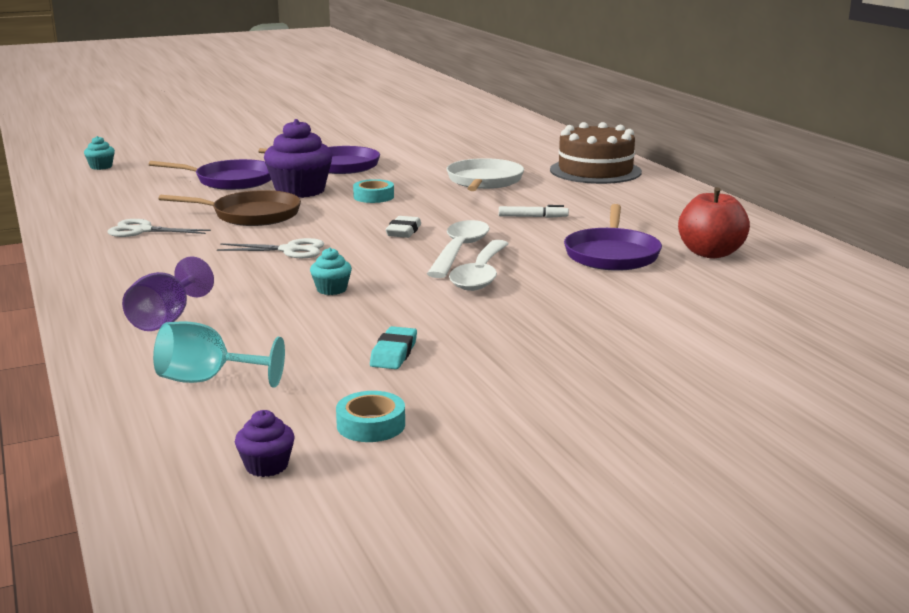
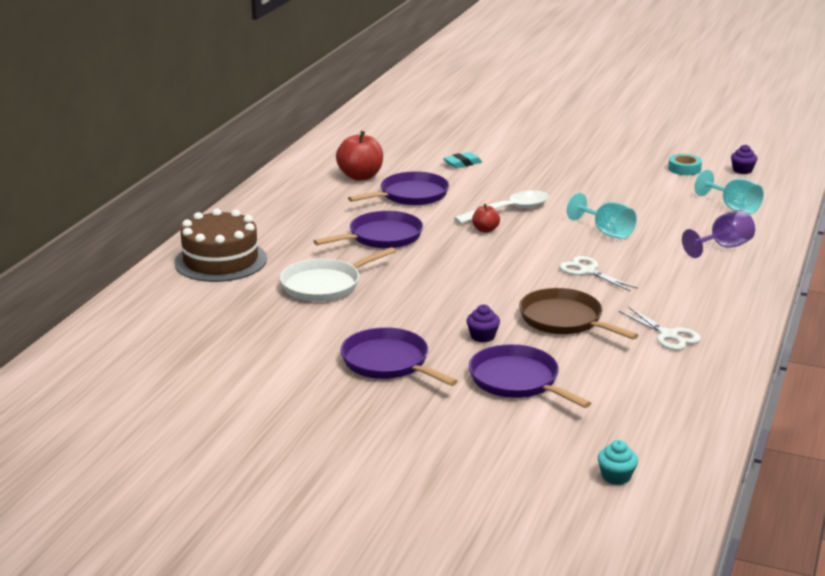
camera: 135 degrees left, 5 degrees up
purple cupcake [264,119,333,198] -> purple cupcake [467,305,500,342], size x0.47
turquoise cupcake [310,248,352,295] -> turquoise goblet [567,193,637,239]
turquoise tape [353,179,394,203] -> none
turquoise eraser [370,326,417,369] -> turquoise eraser moved to [443,152,482,168]
white eraser [386,216,421,238] -> none
white spoon [427,220,490,278] -> red apple [472,204,500,233]
white marker [499,205,569,218] -> purple pan [313,211,423,248]

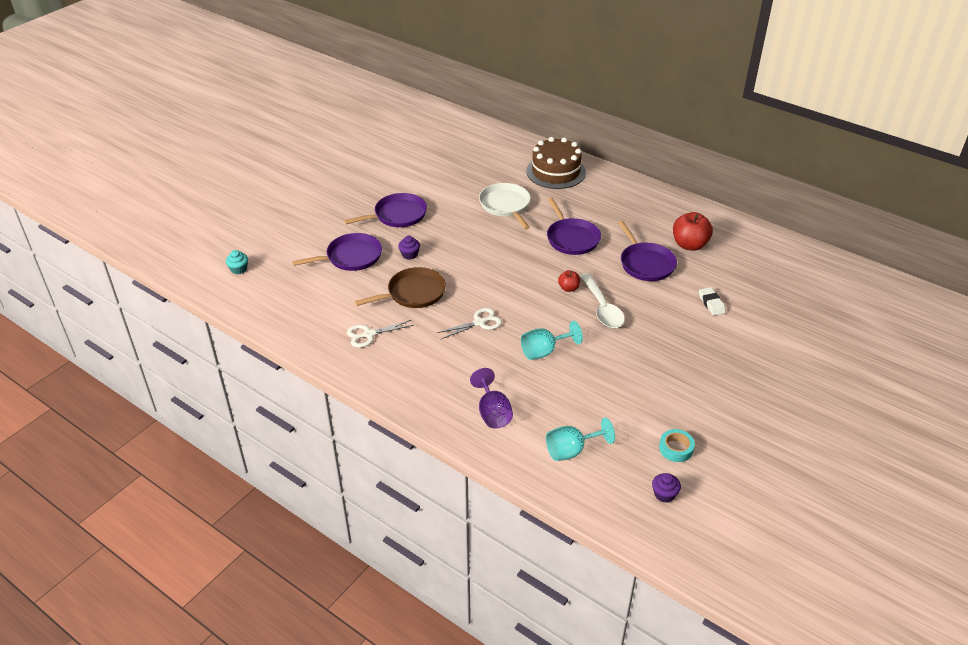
camera: 105 degrees right, 15 degrees up
turquoise eraser [443,152,482,168] -> white eraser [699,287,726,316]

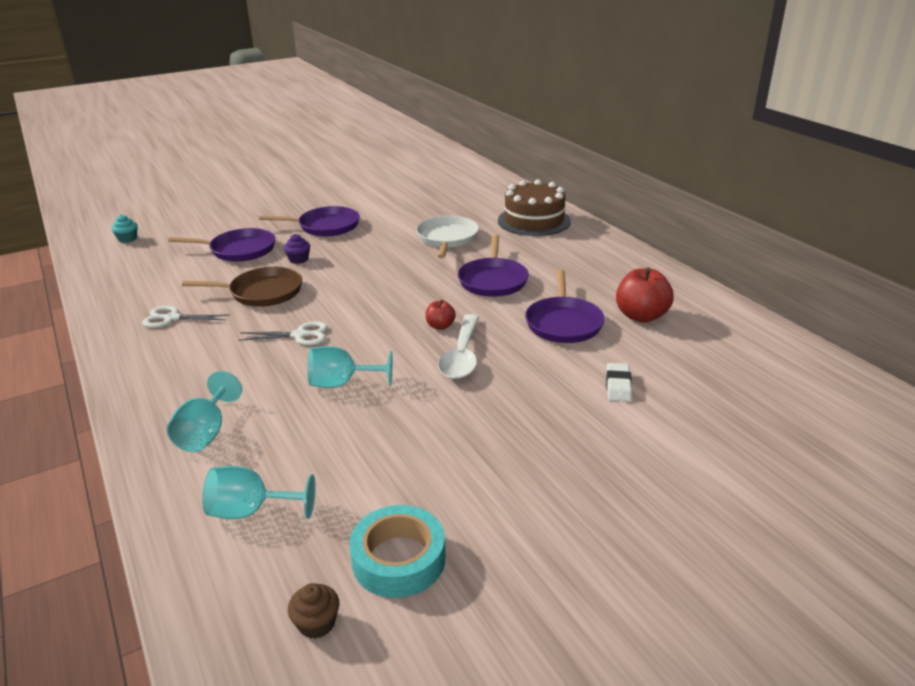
camera: 25 degrees right, 10 degrees down
purple goblet [470,368,513,428] -> turquoise goblet [167,371,242,452]
purple cupcake [652,473,681,503] -> brown cupcake [288,583,339,639]
turquoise tape [659,429,695,462] -> turquoise tape [349,505,446,598], size x1.61

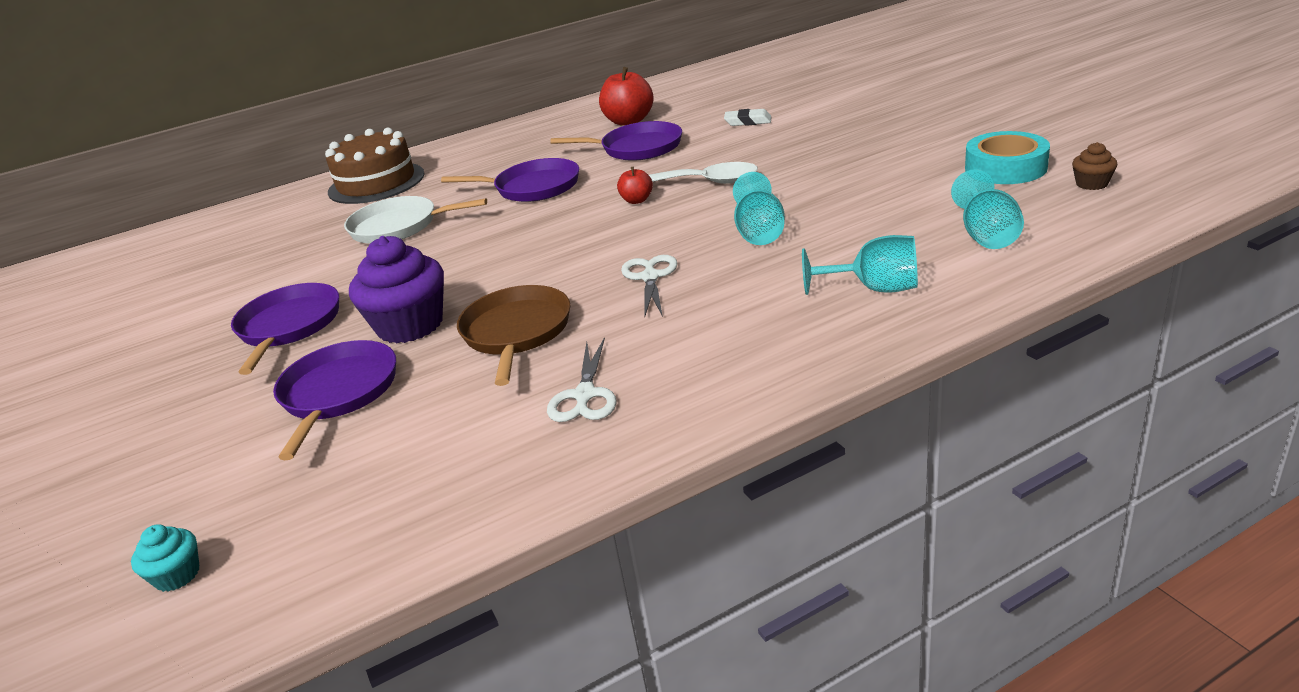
camera: 85 degrees left, 0 degrees up
purple cupcake [284,234,310,264] -> purple cupcake [349,236,444,343], size x2.13

